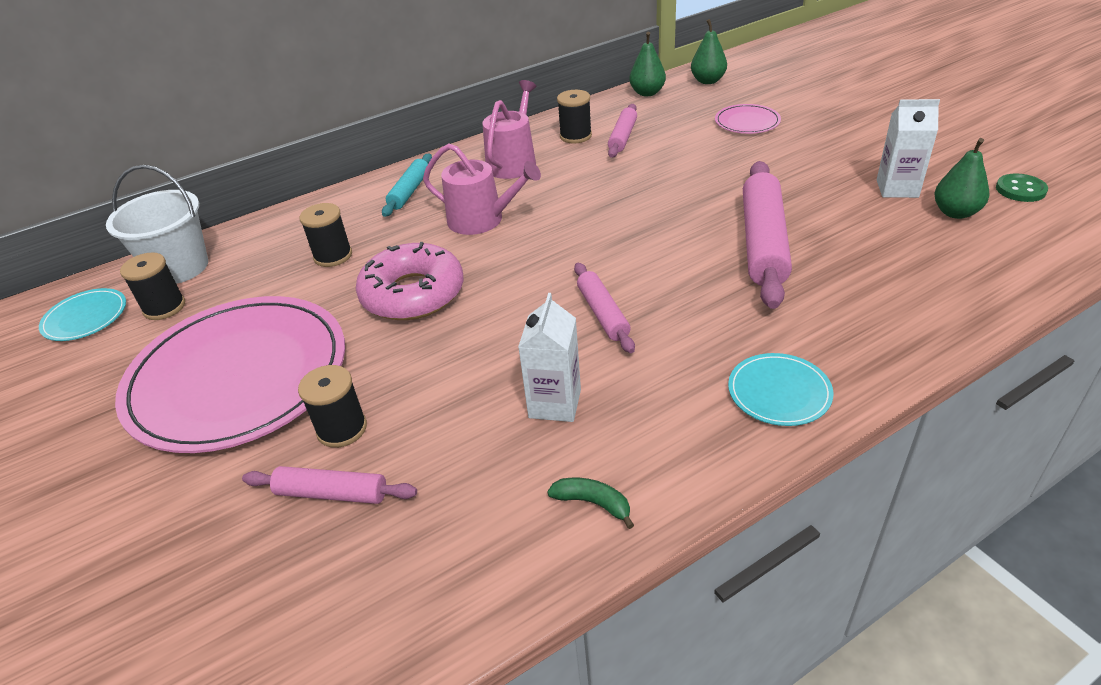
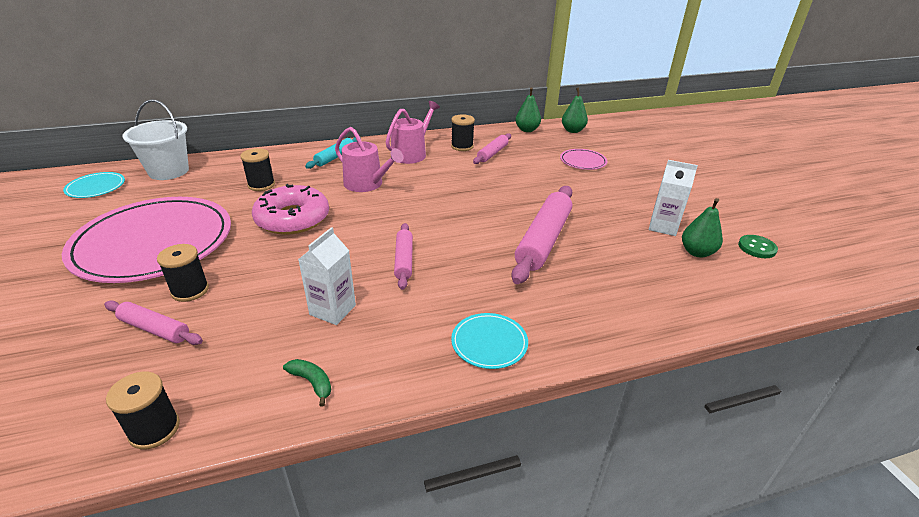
camera: 10 degrees right, 5 degrees down
black spool [120,252,185,320] -> black spool moved to [106,372,180,449]

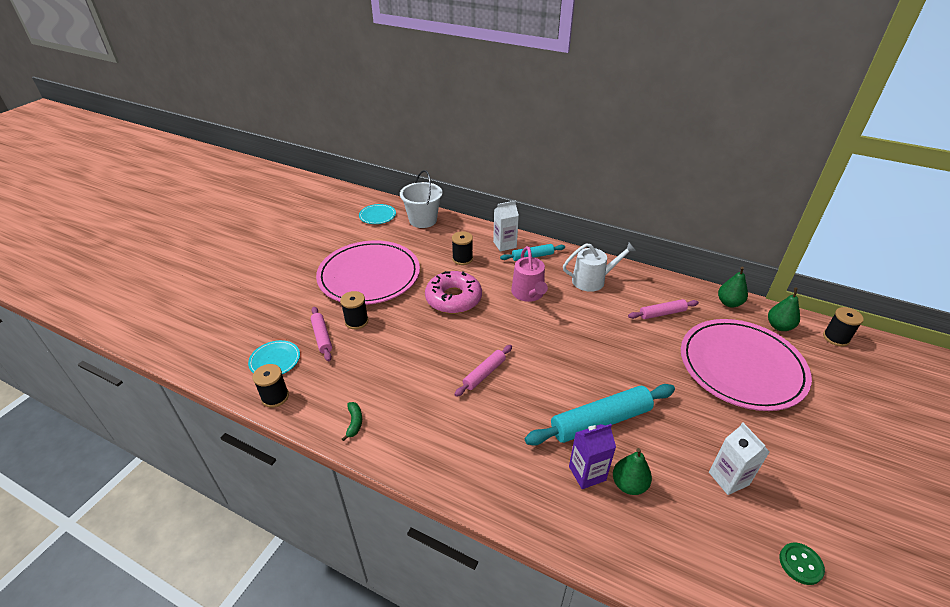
camera: 45 degrees right, 5 degrees up
white carton [298,227,356,325] -> white carton moved to [493,201,519,251]
pink watering can [386,101,440,164] -> white watering can [563,242,636,292]
black spool [451,114,475,151] -> black spool moved to [823,307,864,346]
turquoise plate [451,313,528,369] -> turquoise plate moved to [248,340,300,374]
pink rolling pin [511,186,572,284] -> turquoise rolling pin [525,384,675,446]
pink plate [560,149,607,170] -> pink plate [681,319,812,411], size x2.41
green pear [682,198,723,258] -> green pear moved to [613,448,652,495]
none -> purple carton [569,424,616,489]

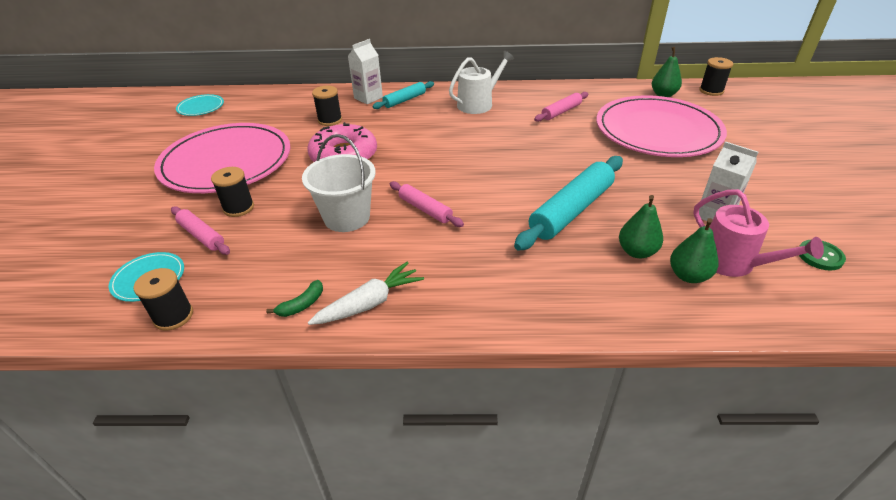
camera: 25 degrees left, 0 degrees up
green banana [342,402,362,441] -> green banana turned 75 degrees clockwise [266,280,323,317]
white bucket [400,170,442,228] -> white bucket moved to [302,134,376,232]
pink rolling pin [454,345,512,397] -> pink rolling pin turned 60 degrees counterclockwise [390,181,464,227]
pink watering can [511,246,548,302] -> pink watering can moved to [693,189,824,277]
purple carton [569,424,616,489] -> none
green pear [718,267,748,307] -> green pear moved to [670,218,718,283]
none -> white carrot [308,262,424,325]

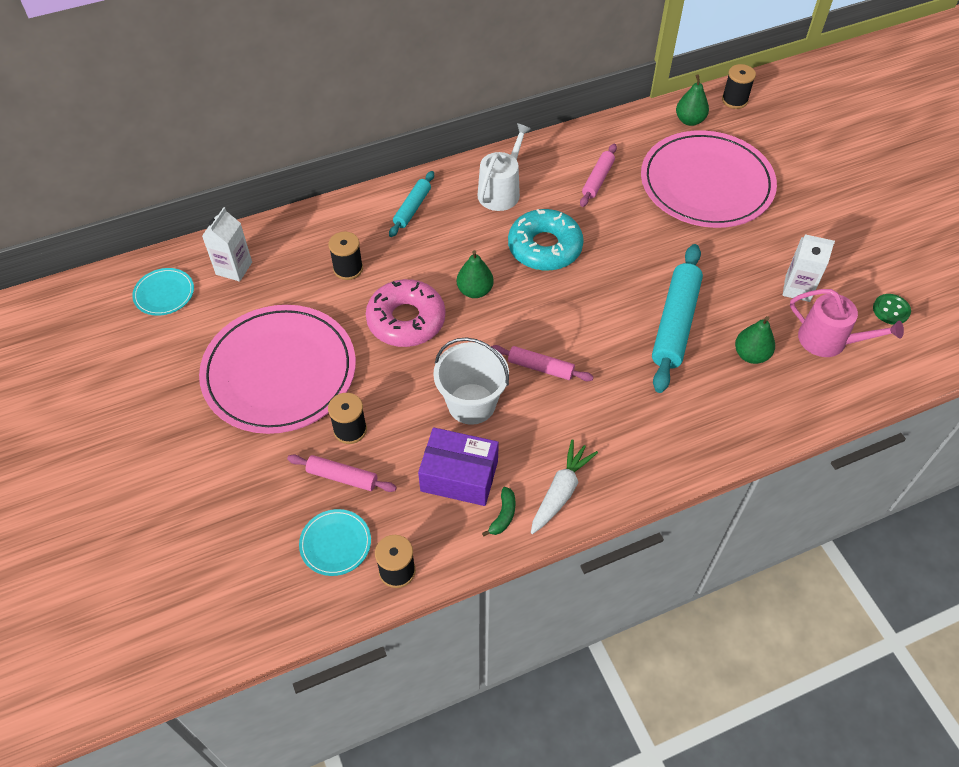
camera: 25 degrees left, 15 degrees up
white carton [348,39,383,104] -> white carton moved to [202,207,252,282]
green pear [670,218,718,283] -> green pear moved to [457,250,494,298]
none -> purple box [418,427,499,506]
none -> turquoise donut [508,209,584,271]

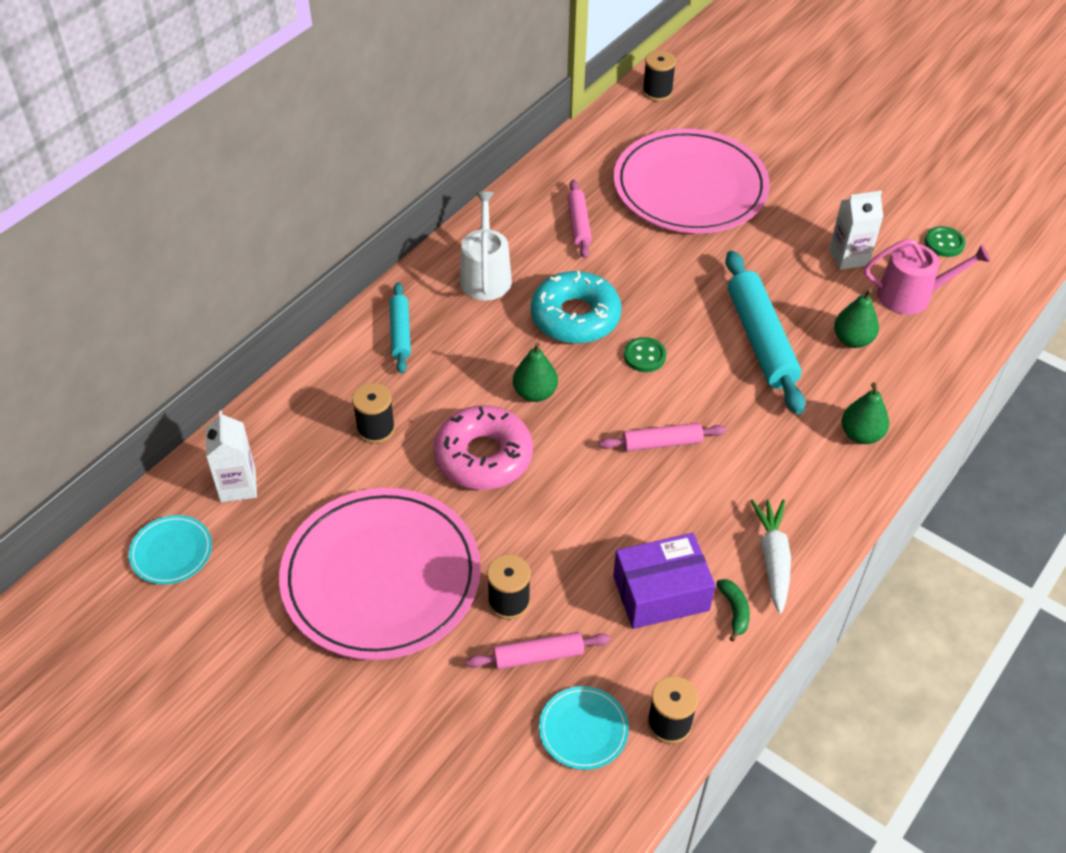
camera: 30 degrees left, 5 degrees down
white bucket [433,337,509,425] -> none
green pear [676,74,709,126] -> green pear moved to [842,382,889,444]
none -> green button [624,337,666,372]

